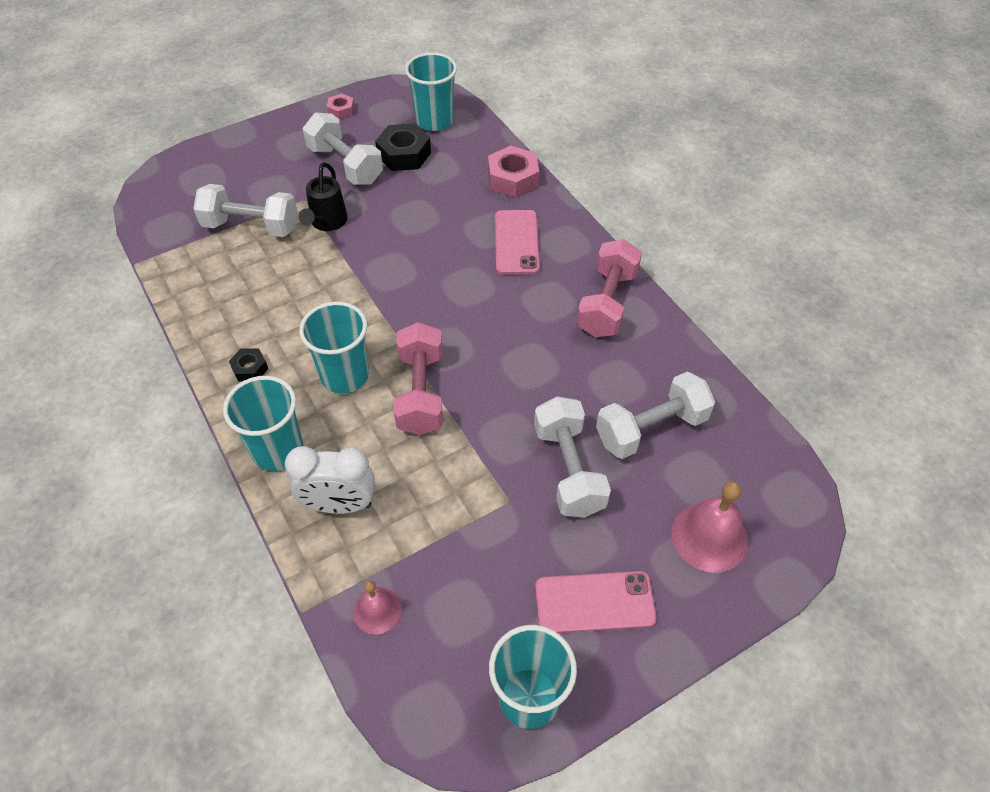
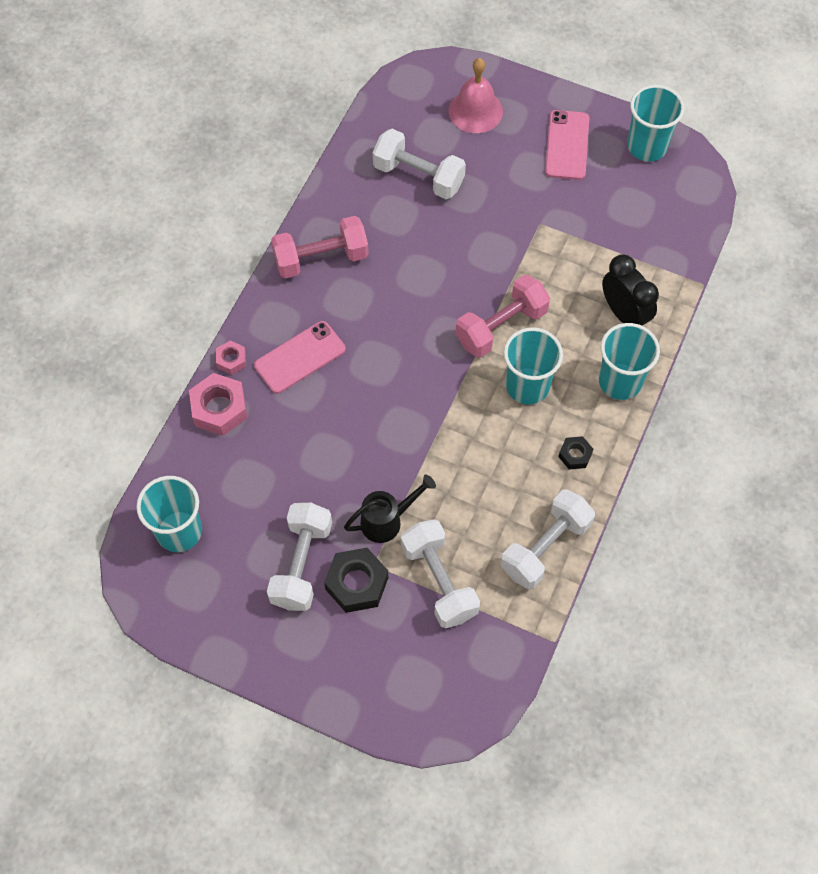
camera: 125 degrees left, 10 degrees up
white clock [285,446,375,514] -> black clock [602,255,659,326]
pink nut [327,94,355,120] -> pink nut moved to [216,340,246,375]
pink bell [353,581,402,634] -> none
black nut [375,123,431,171] -> black nut moved to [324,548,388,613]
white dumbbell [534,396,611,517] -> white dumbbell moved to [501,490,595,589]
pink phone [535,571,657,633] -> pink phone turned 45 degrees clockwise [545,110,589,180]

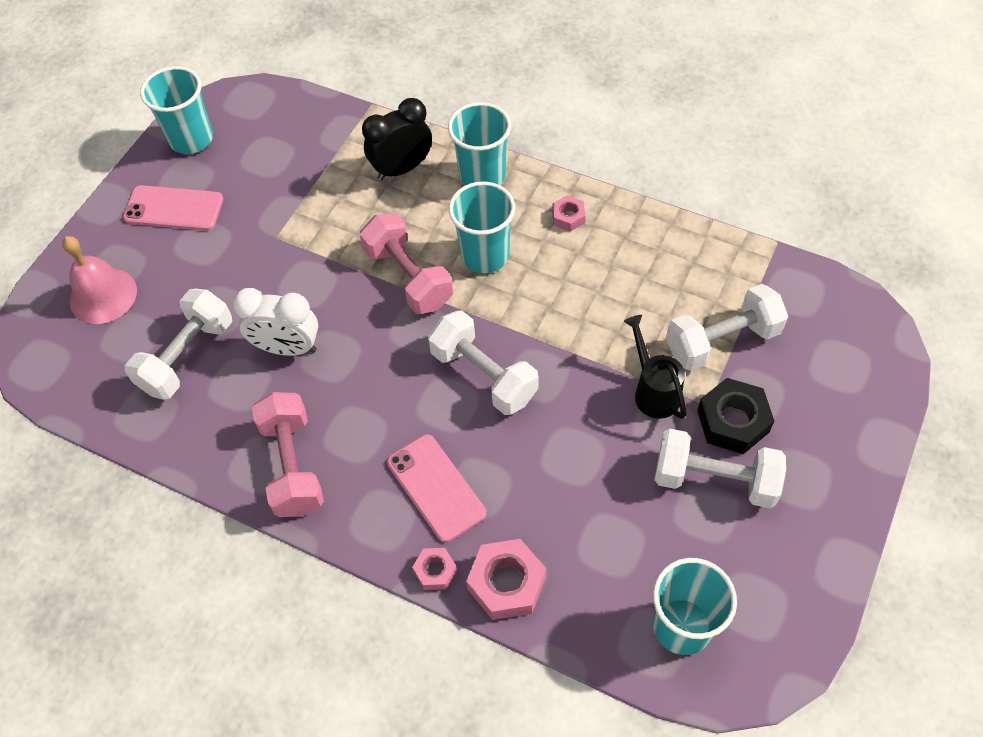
camera: 85 degrees left, 5 degrees down
white dumbbell [501,490,595,589] -> white dumbbell moved to [428,310,539,415]
black nut [558,436,593,469] -> pink nut [552,195,586,232]
none -> white clock [233,288,318,356]

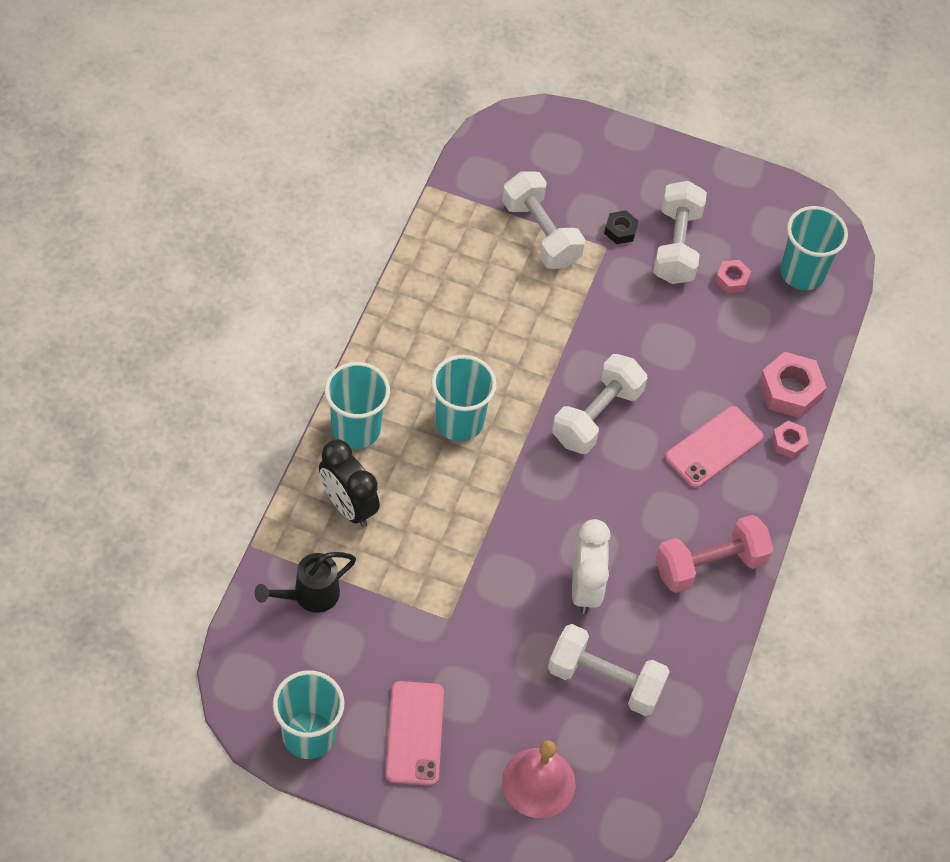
camera: 105 degrees left, 0 degrees up
pink dumbbell [360,213,453,314] -> none
pink nut [552,195,586,232] -> pink nut moved to [715,260,751,293]
black watering can [624,315,687,419] -> black watering can moved to [255,552,356,613]
black nut [697,378,774,454] -> black nut [604,210,639,244], size x0.55

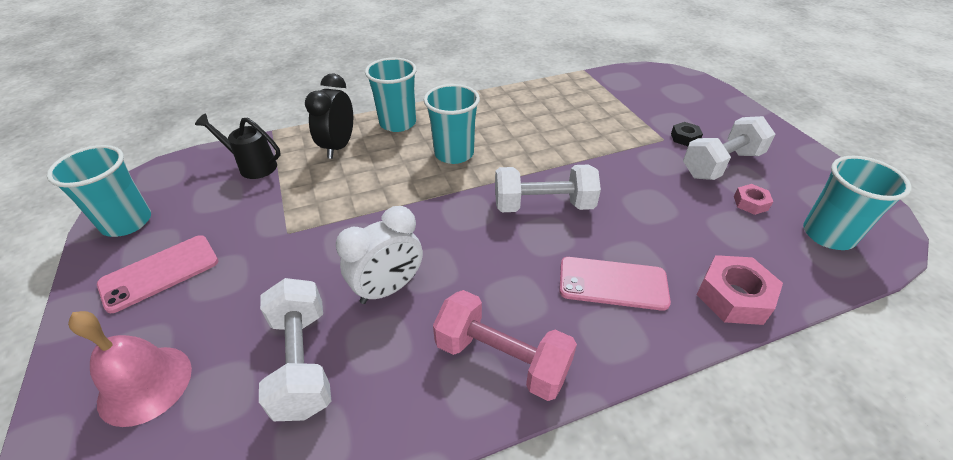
camera: 55 degrees right, 15 degrees down
white dumbbell [502,171,585,269] -> none
pink nut [772,421,809,459] -> none

